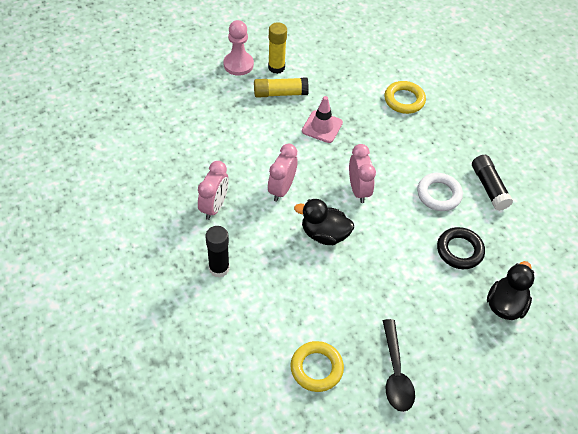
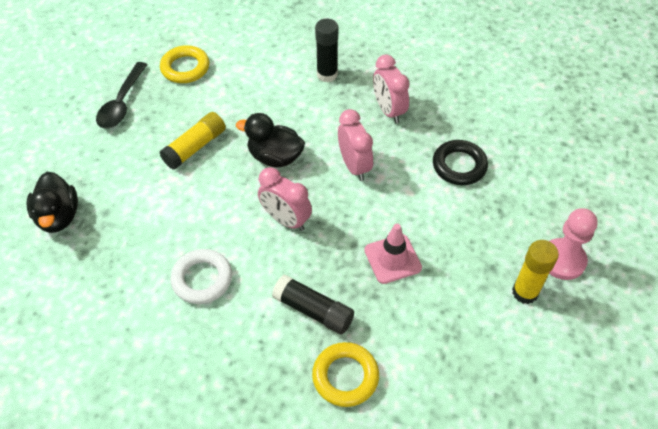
camera: 140 degrees right, 0 degrees up
yellow glue stick [254,77,309,98] -> yellow glue stick moved to [160,112,226,169]
black duck [294,199,354,245] -> black duck turned 135 degrees counterclockwise [236,113,305,168]
black spoon [383,319,415,412] -> black spoon turned 120 degrees counterclockwise [96,62,147,128]
black ring [437,227,485,269] -> black ring moved to [433,140,488,185]
black glue stick [472,155,513,211] -> black glue stick moved to [272,274,354,334]

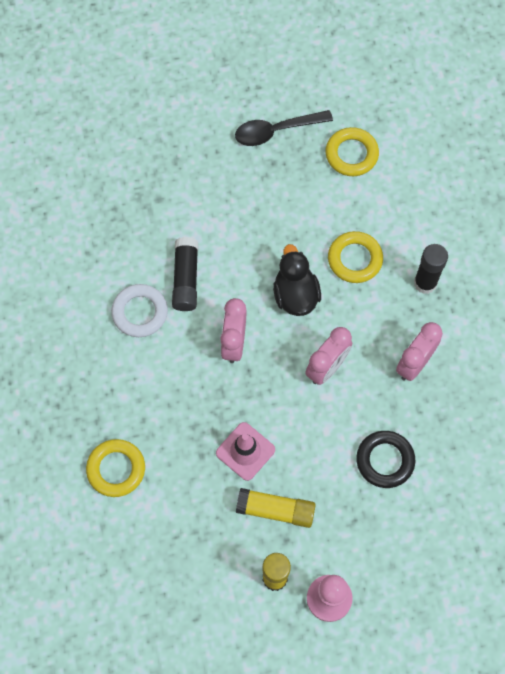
camera: 60 degrees right, 15 degrees up
black duck [27,172,78,233] -> none
yellow glue stick [160,112,226,169] -> yellow glue stick moved to [236,488,316,528]
black glue stick [272,274,354,334] -> black glue stick moved to [172,237,198,311]
none -> yellow ring [328,231,383,283]

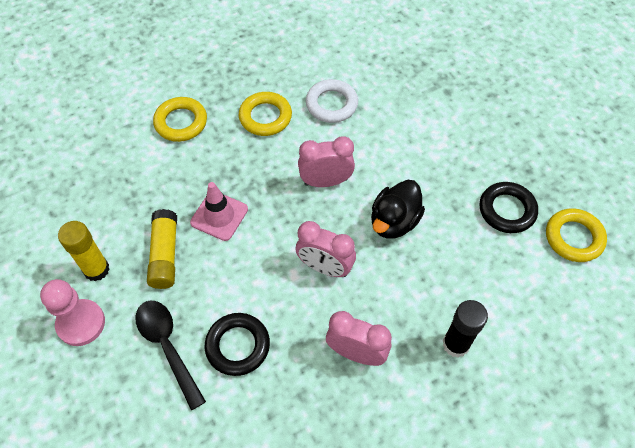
camera: 75 degrees right, 10 degrees down
black glue stick [172,237,198,311] -> none
black spoon [235,110,333,146] -> black spoon moved to [135,301,206,410]
black duck [273,244,321,316] -> black duck turned 150 degrees clockwise [371,180,425,239]
yellow ring [328,231,383,283] -> yellow ring moved to [239,92,292,136]
none -> black ring [480,182,538,233]

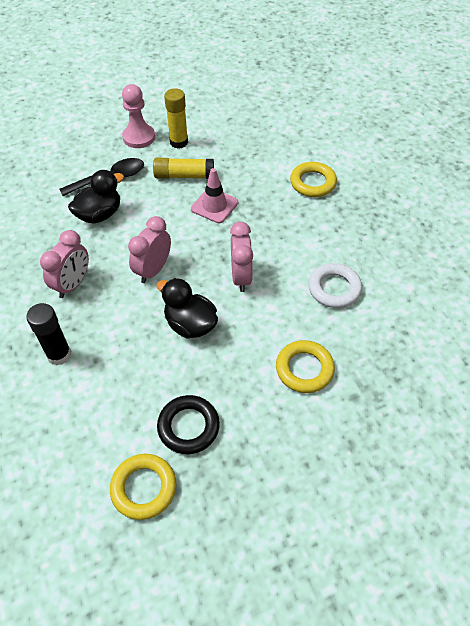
camera: 95 degrees right, 5 degrees down
black ring [205,313,270,376] -> black duck [68,170,124,224]
yellow ring [239,92,292,136] -> yellow ring moved to [276,340,335,393]

